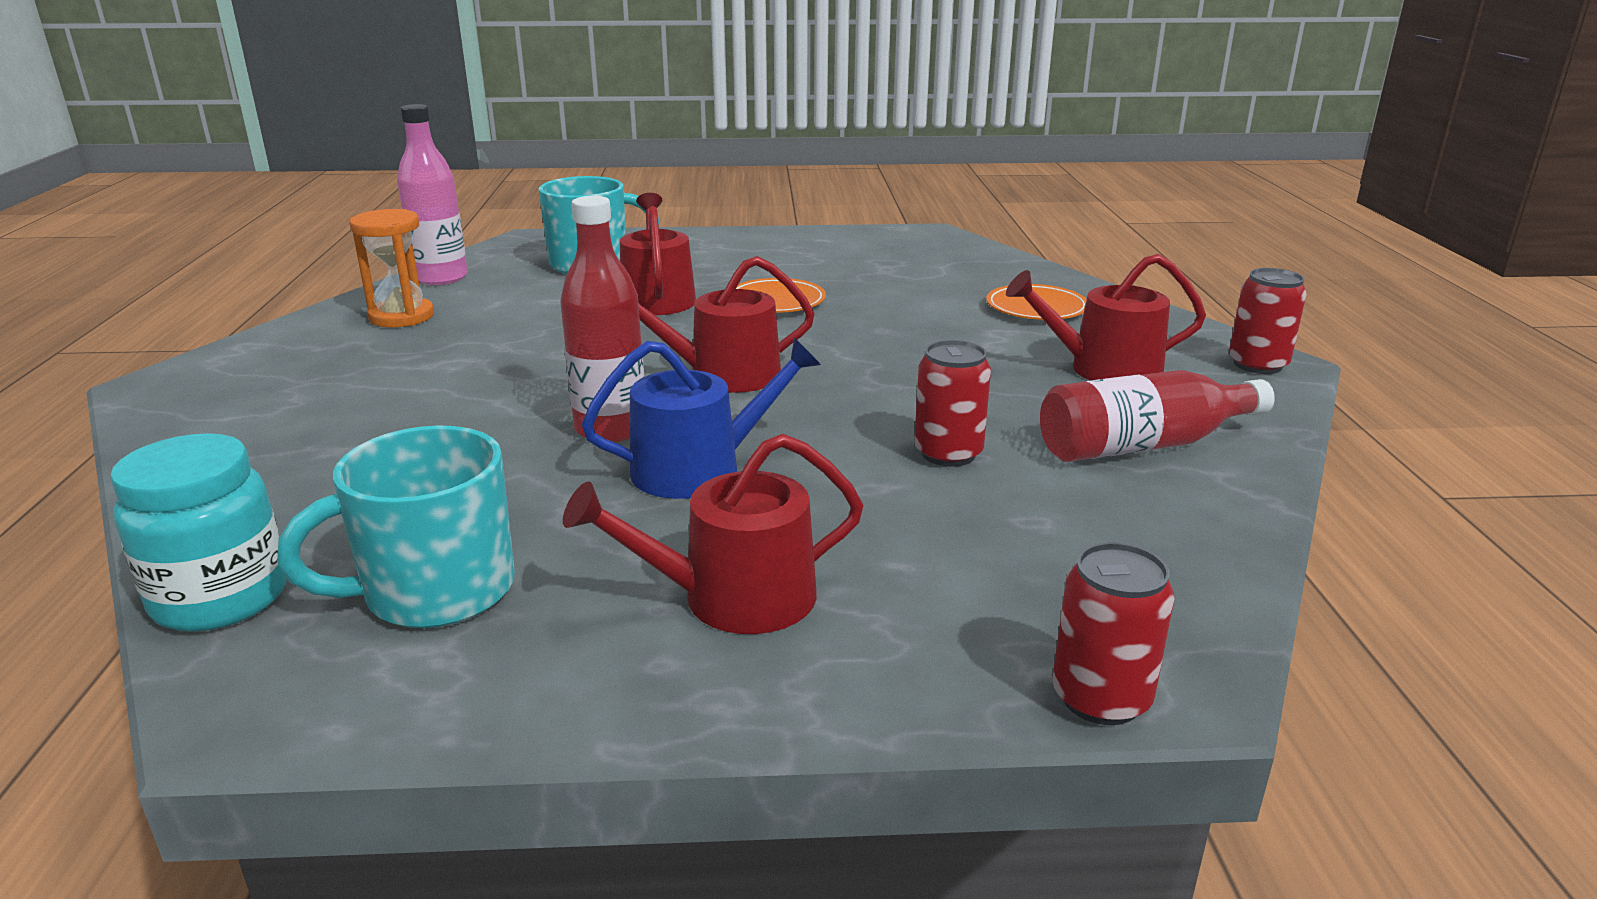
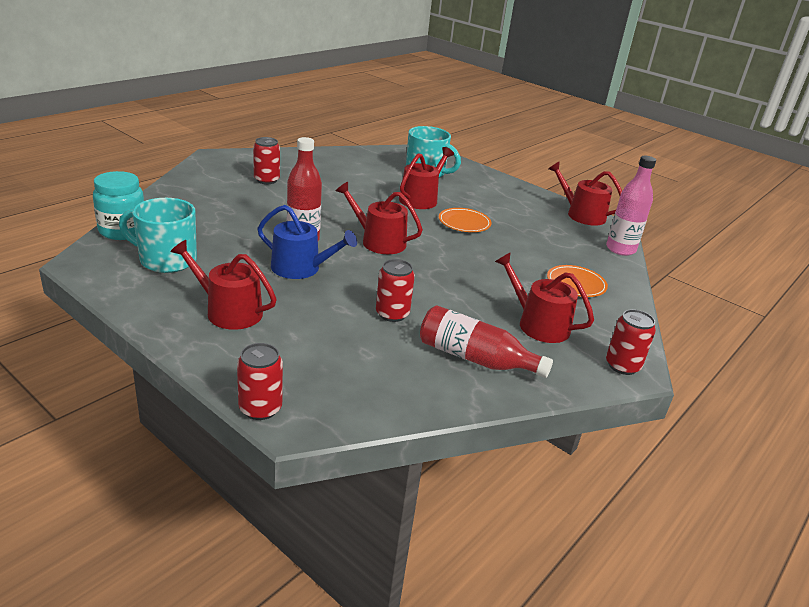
camera: 40 degrees right, 5 degrees up
orange hourglass [349,209,434,328] -> none
pink bottle [397,104,468,285] -> pink bottle moved to [606,156,656,256]
none -> red can [253,137,280,184]
none -> red watering can [548,161,622,226]

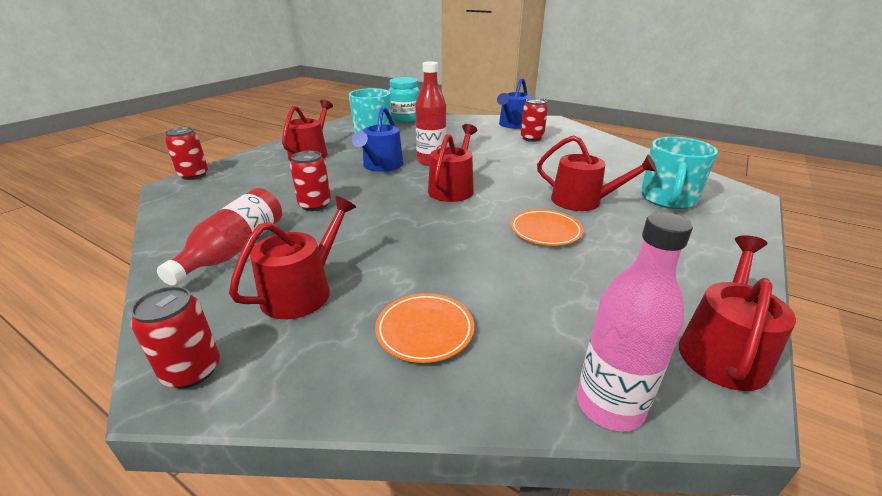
camera: 85 degrees right, 0 degrees up
none -> blue watering can [497,77,532,129]

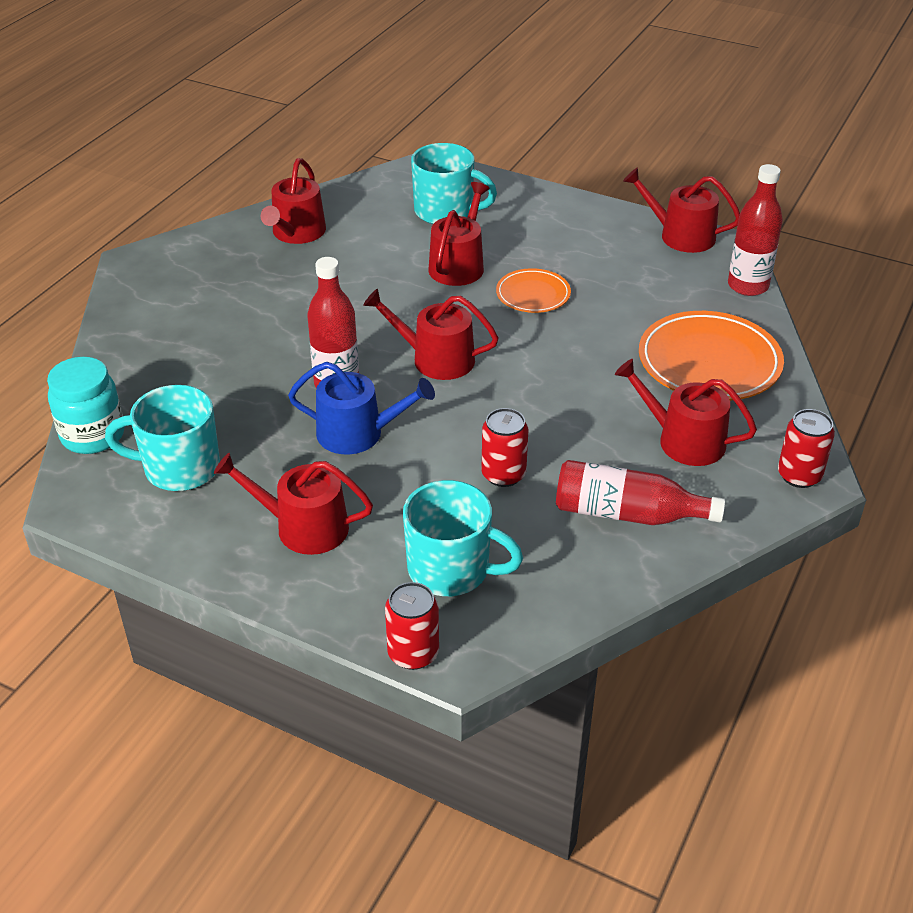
camera: 95 degrees left, 10 degrees up
orange plate [375,293,474,363] -> orange plate [639,311,784,401], size x1.79
blue watering can [497,77,532,129] -> none
red can [521,98,548,142] -> none
pink bottle [577,212,693,431] -> red bottle [728,164,783,296]
none -> red watering can [261,158,326,244]
none -> turquoise mug [403,480,523,596]

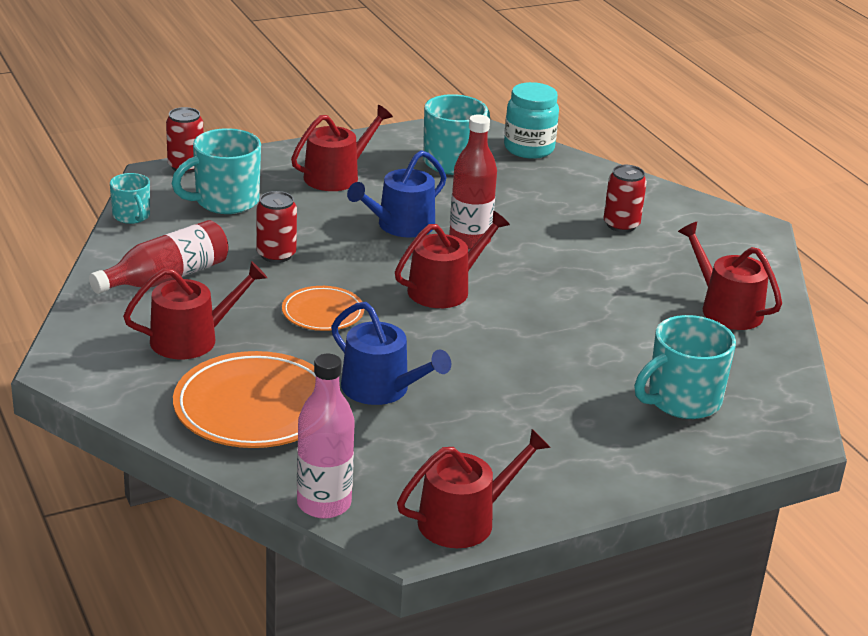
camera: 125 degrees right, 10 degrees down
red watering can [428,182,490,286] -> none
orange plate [496,268,571,313] -> orange plate moved to [282,286,364,331]
red bottle [728,164,783,296] -> pink bottle [297,354,355,519]
red can [778,409,835,488] -> red can moved to [603,165,647,232]
none -> turquoise mug [110,173,150,224]
none -> blue watering can [331,302,451,405]

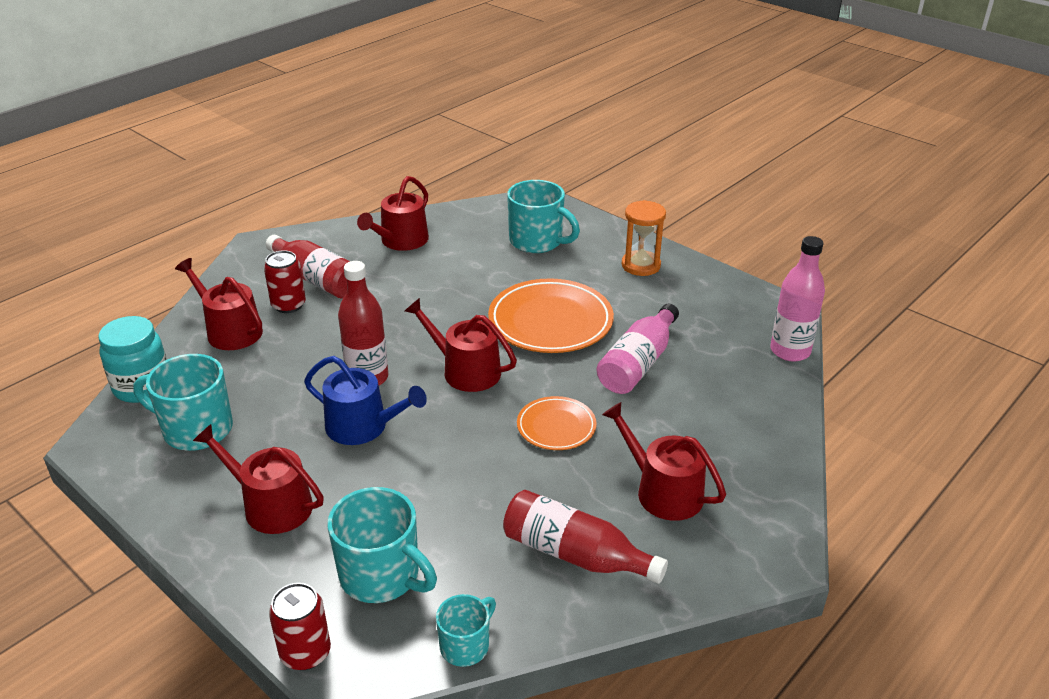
camera: 110 degrees left, 5 degrees up
orange plate [173,351,316,448] -> orange plate moved to [488,278,614,353]
red can [256,191,297,263] -> none
blue watering can [331,302,451,405] -> pink bottle [596,304,679,394]
red watering can [397,429,551,548] -> red watering can moved to [175,258,263,350]
none -> red bottle [266,235,350,298]
none -> orange hourglass [622,200,666,276]

